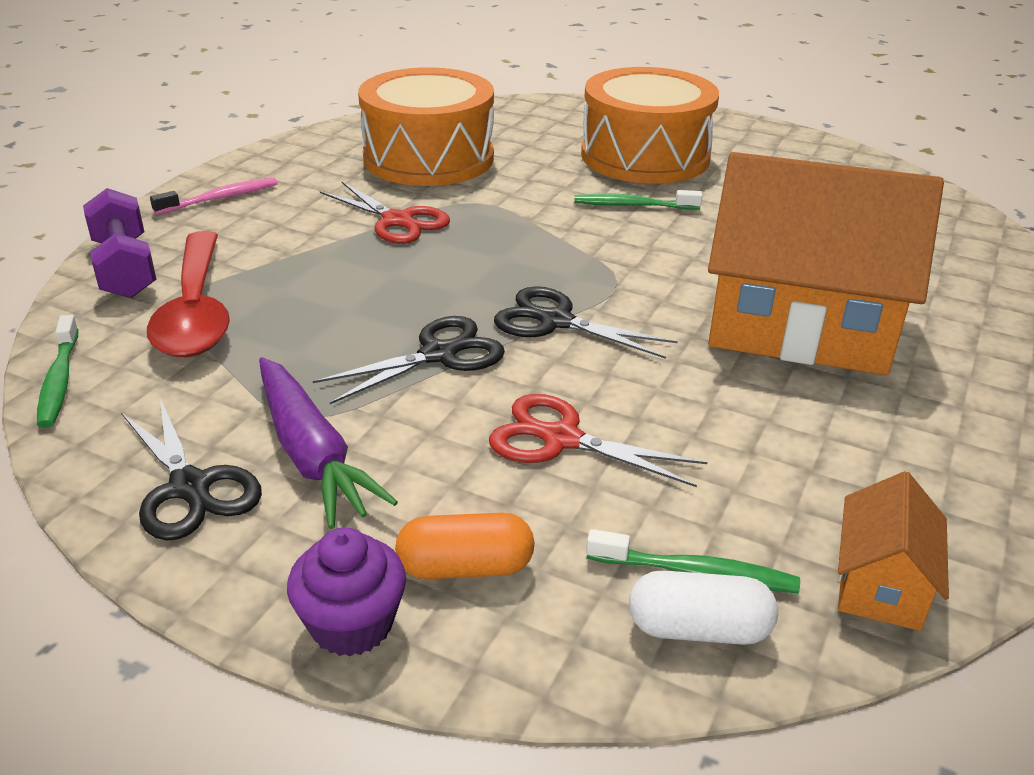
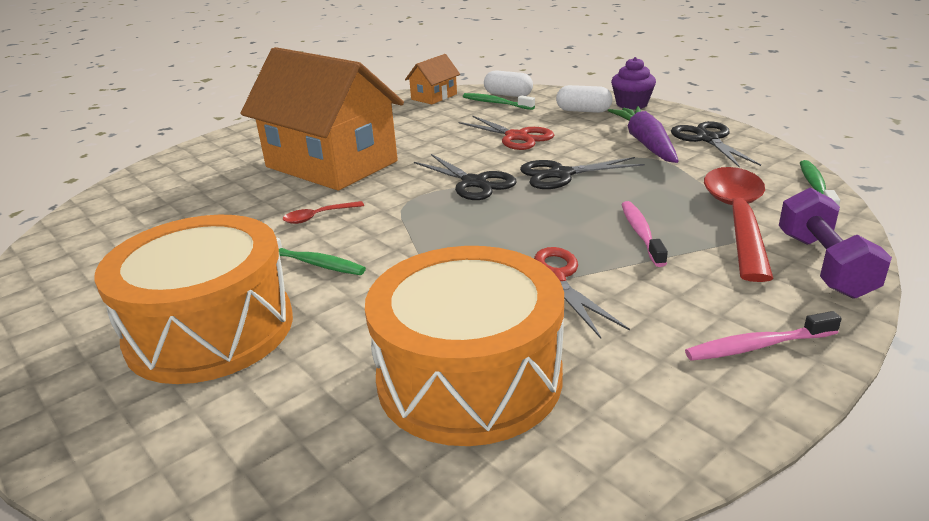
camera: 155 degrees left, 5 degrees down
orange capsule [395,513,534,579] -> white capsule [556,85,612,113]
none -> red spoon [283,201,364,224]
none -> pink toothbrush [621,201,668,267]

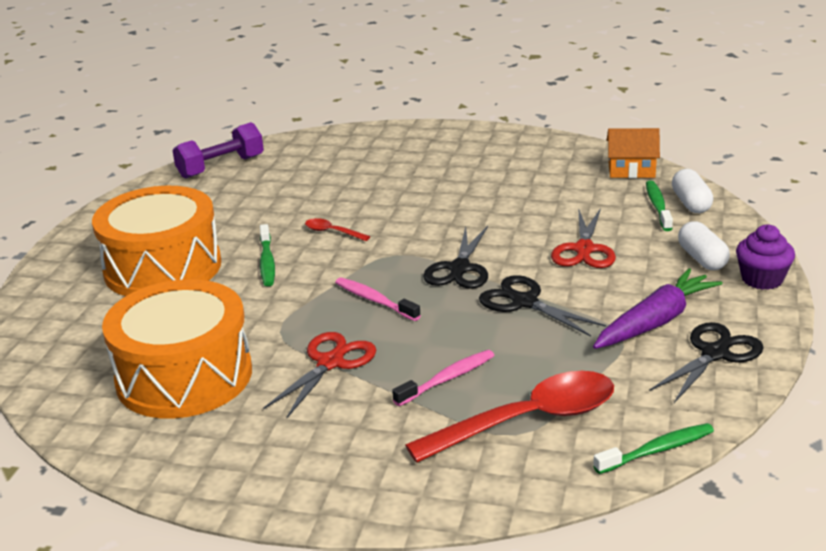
camera: 55 degrees right, 0 degrees up
orange house [241,47,404,190] -> none
pink toothbrush [685,311,842,361] -> pink toothbrush moved to [335,278,421,321]
purple dumbbell [779,187,892,299] -> purple dumbbell moved to [172,122,264,178]

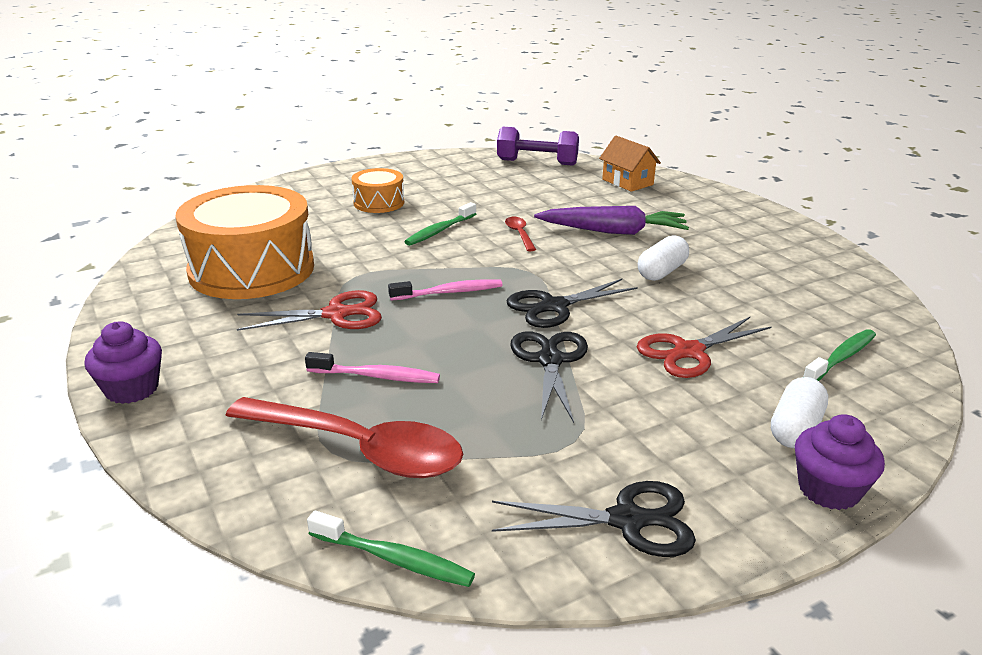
camera: 45 degrees right, 0 degrees up
orange drum [92,186,221,296] -> orange drum [351,168,404,213], size x0.49
pink toothbrush [335,278,421,321] -> pink toothbrush turned 75 degrees clockwise [388,279,502,300]
purple carrot [593,268,723,349] -> purple carrot moved to [534,206,689,235]
orange house [607,128,660,178] -> orange house moved to [599,136,661,192]
white capsule [672,169,713,213] -> white capsule moved to [638,235,689,281]
none -> purple cupcake [84,321,162,404]

